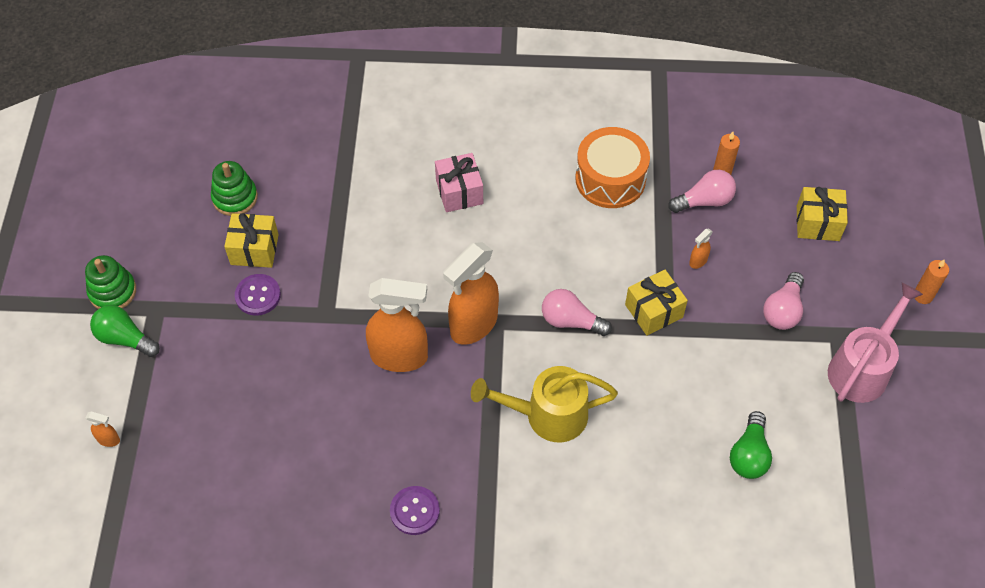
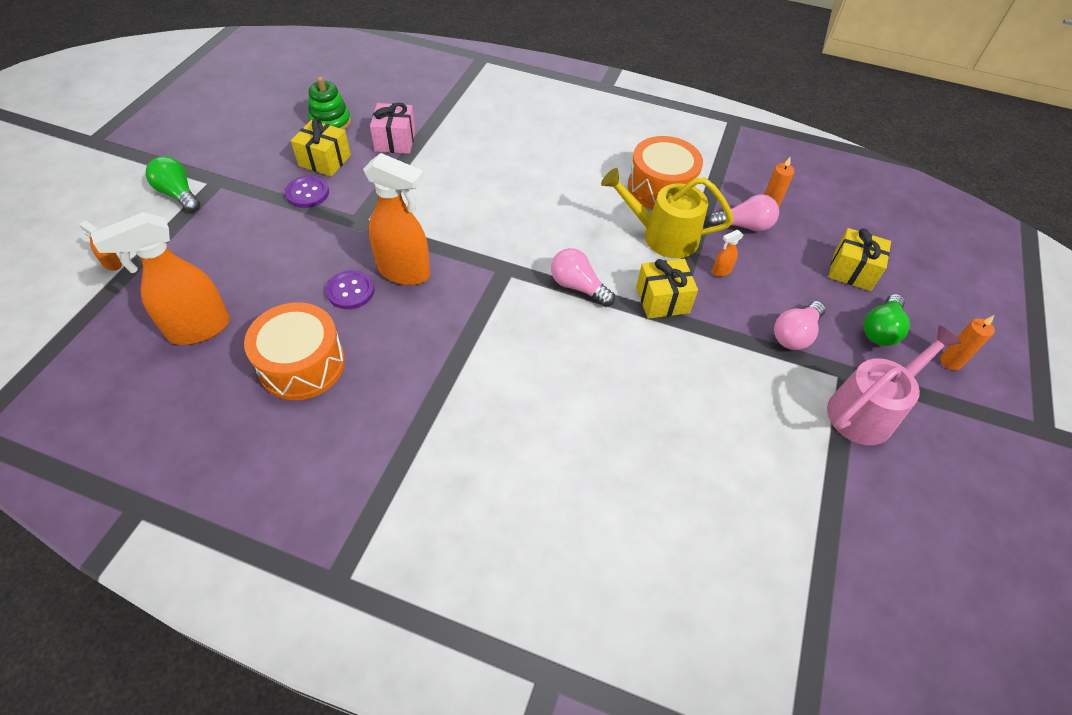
camera: 15 degrees right, 5 degrees down
green stacking toy [85,255,136,309] -> none
purple button [390,486,440,535] -> purple button moved to [326,270,374,309]
pink gift [435,153,483,212] -> pink gift moved to [370,103,416,154]
orange spray bottle [443,242,499,345] -> orange spray bottle moved to [91,212,230,345]
yellow watering can [471,366,618,442] -> yellow watering can moved to [601,168,734,258]
green light bulb [730,411,772,479] -> green light bulb moved to [864,294,910,346]
none -> orange drum [244,302,345,400]

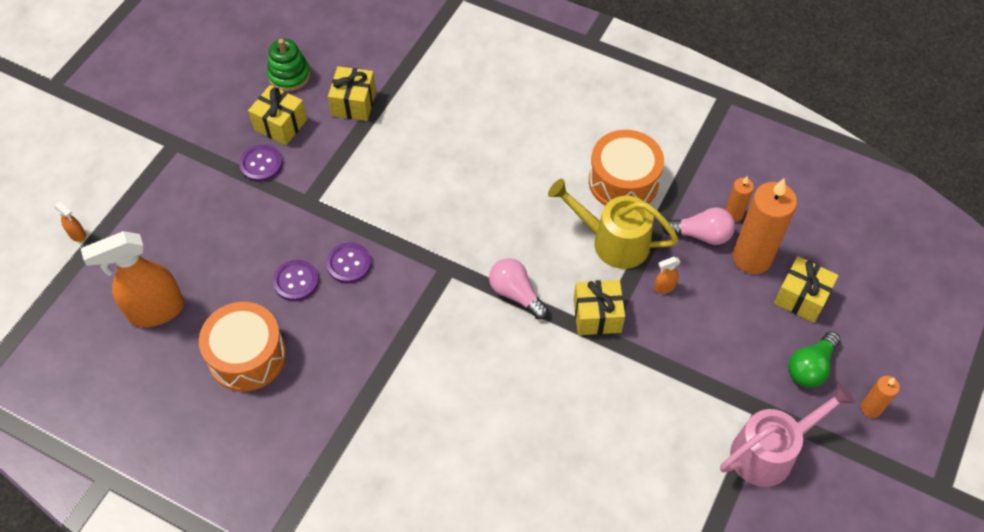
camera: 10 degrees right, 5 degrees up
green light bulb [145,156,200,212] -> none
orange spray bottle [363,153,430,285] -> purple button [326,242,371,283]
pink gift [370,103,416,154] -> yellow gift [328,66,376,121]
pink light bulb [774,301,825,350] -> none
none -> orange candle [733,179,797,274]

